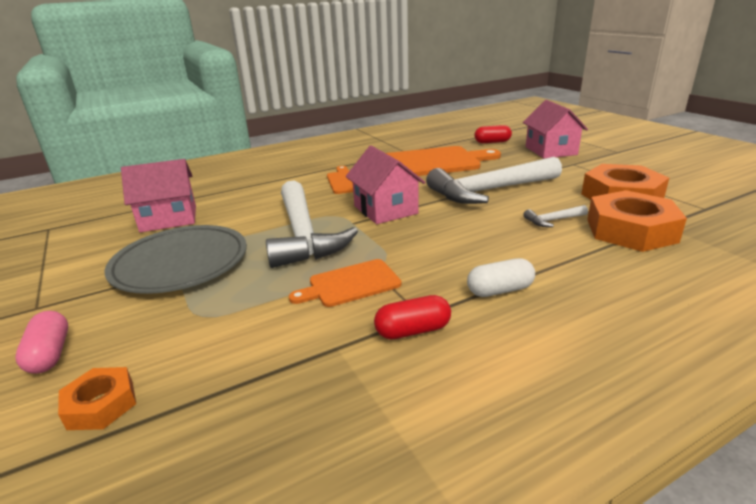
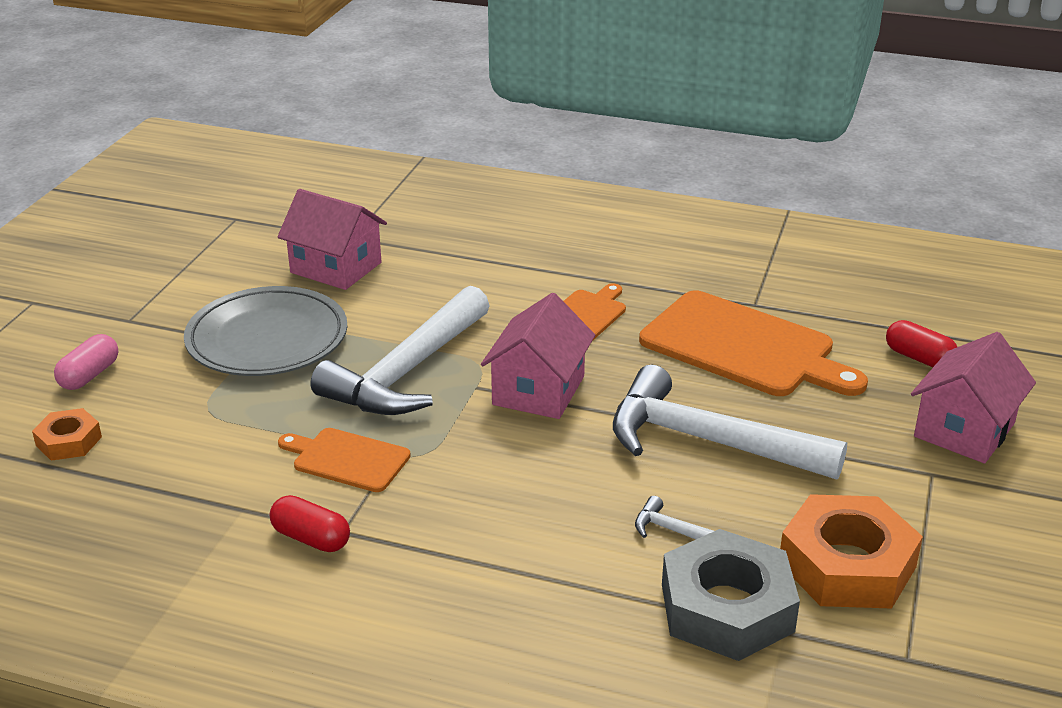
camera: 45 degrees right, 5 degrees up
white capsule [467,258,535,297] -> none
orange nut [587,190,687,252] -> grey nut [662,529,800,661]

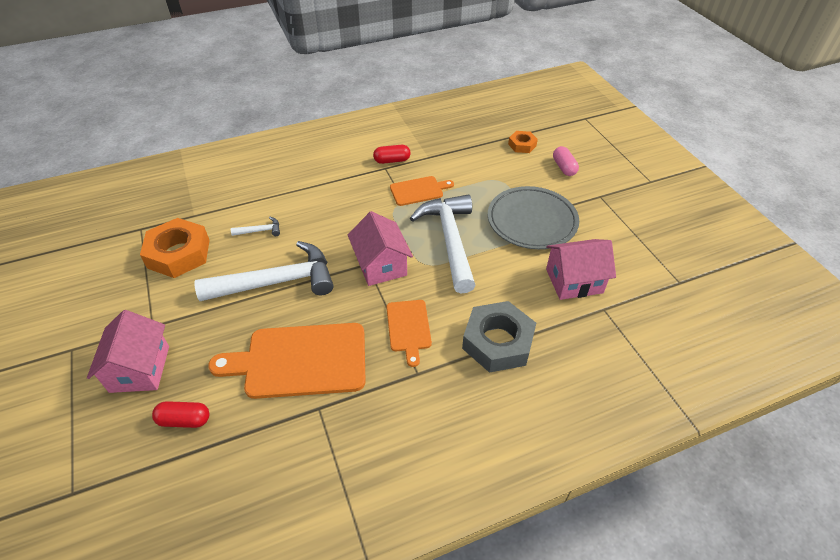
camera: 140 degrees right, 15 degrees up
grey nut [662,529,800,661] -> grey nut moved to [462,301,536,373]

